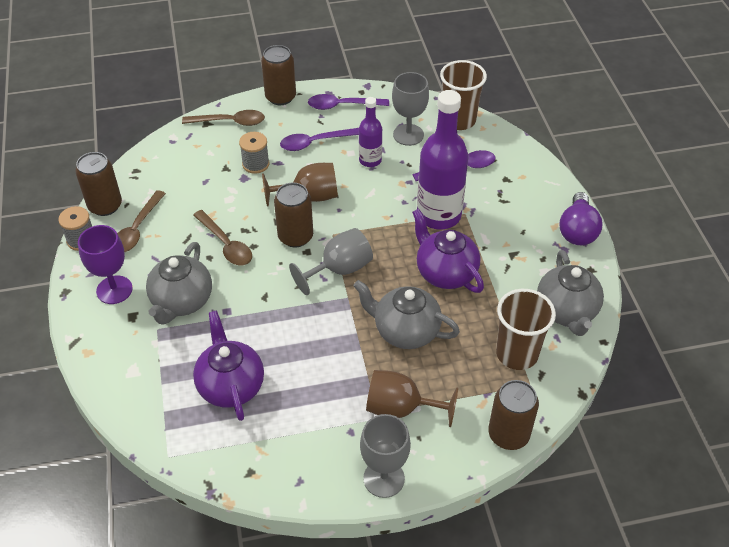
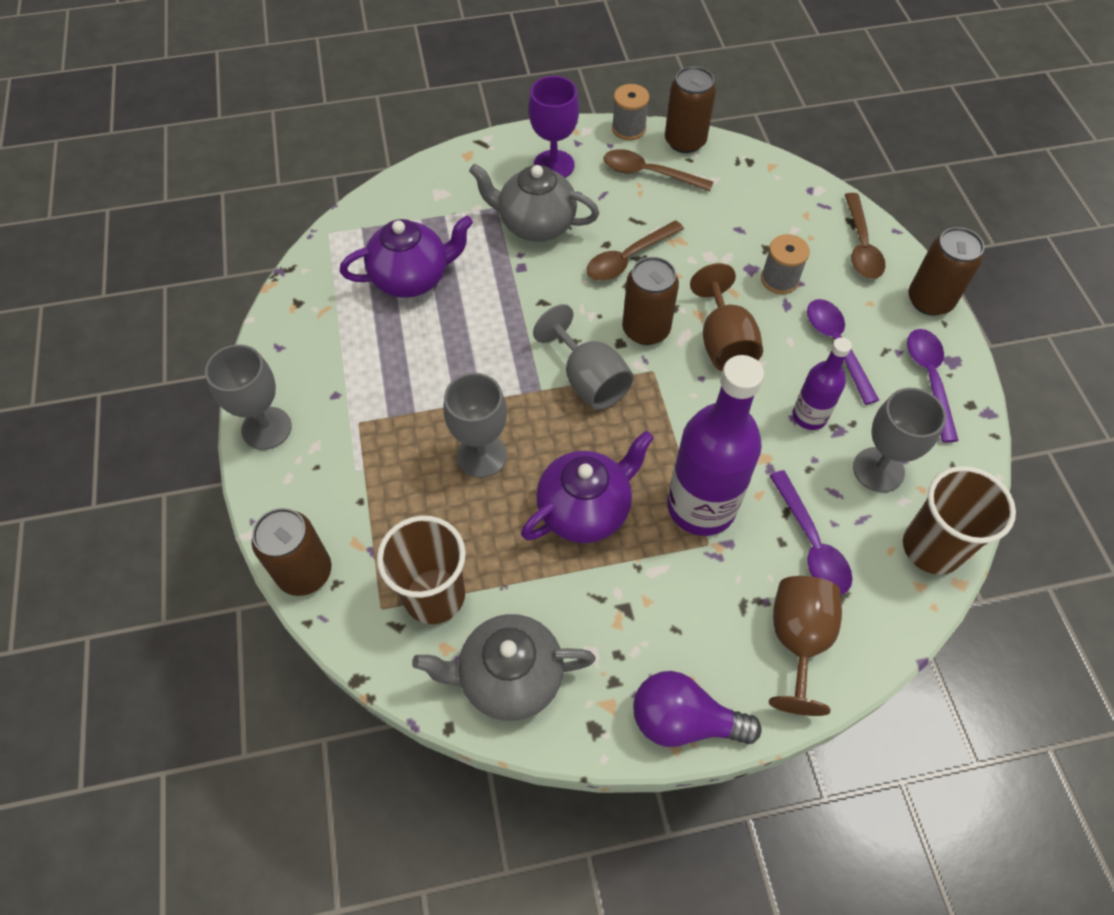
camera: 90 degrees right, 10 degrees up
grey teapot [353,280,460,349] -> grey goblet [443,373,507,478]
brown goblet [366,370,458,427] -> brown goblet moved to [769,576,842,716]

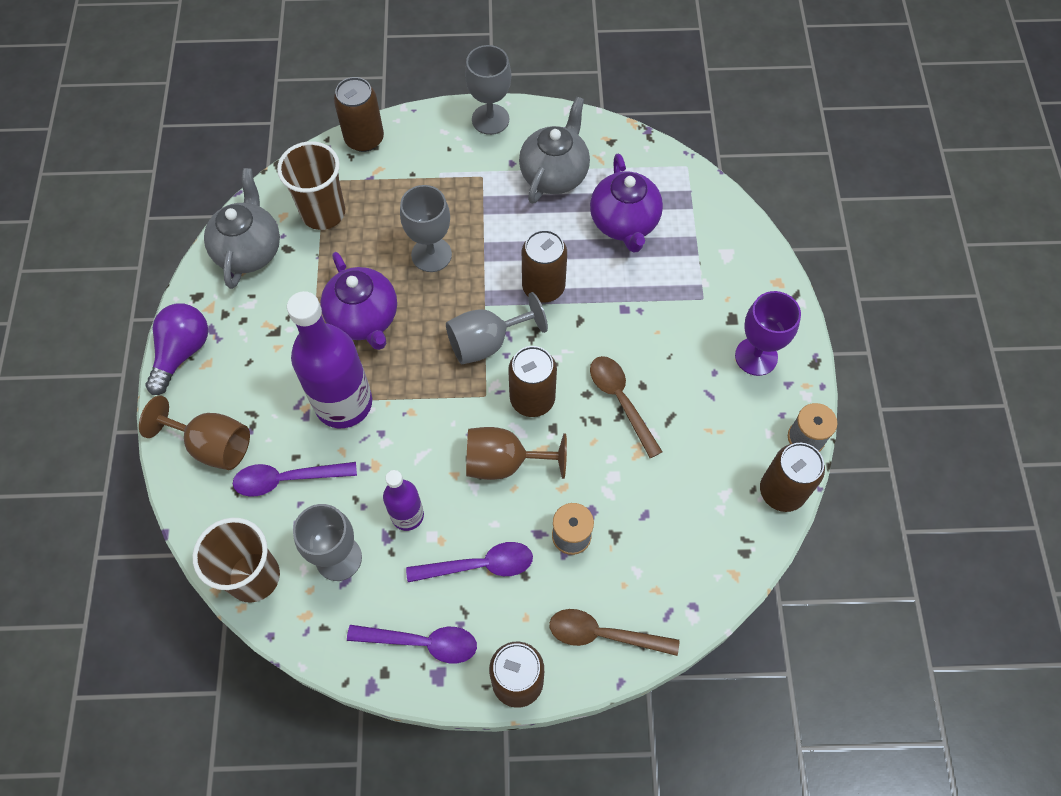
camera: 100 degrees right, 5 degrees up
grey teapot [469,163,599,242] -> grey teapot moved to [519,97,590,204]
brown spoon [603,149,713,191] -> none
none -> brown can [522,230,567,302]

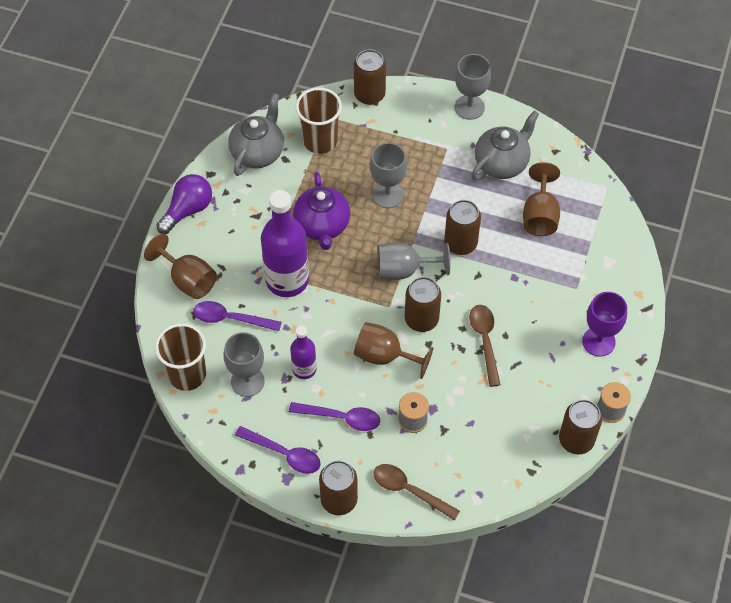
camera: 20 degrees right, 5 degrees down
purple teapot [590,154,663,253] -> brown goblet [523,162,560,236]

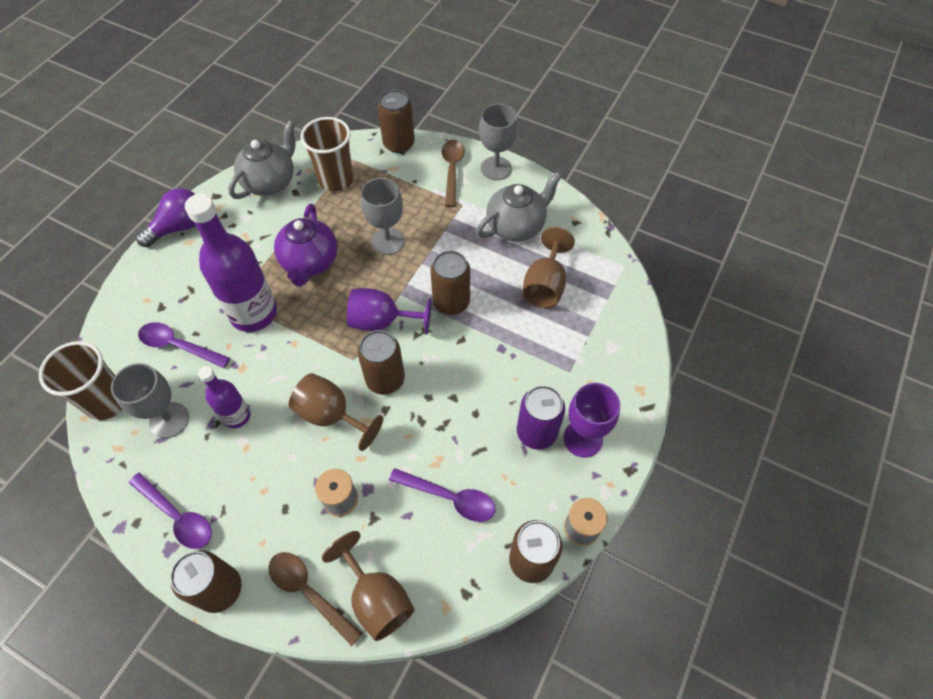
camera: 10 degrees right, 0 degrees up
brown goblet [144,233,217,299] -> brown goblet moved to [322,531,415,641]
purple spoon [289,402,380,431] -> purple spoon moved to [389,468,496,522]
grey goblet [377,242,450,280] -> purple goblet [347,288,431,335]
brown spoon [469,305,501,387] -> brown spoon moved to [441,140,465,207]
none -> purple can [517,385,565,450]

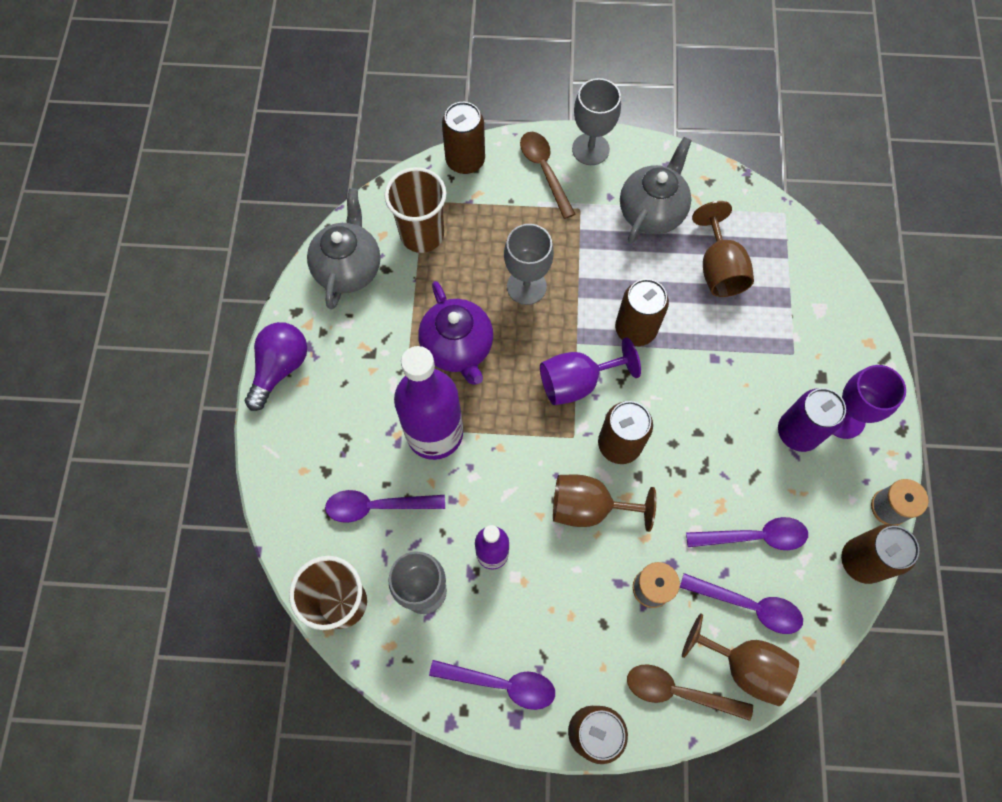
camera: 25 degrees left, 10 degrees up
none -> purple spoon [680,573,803,634]

